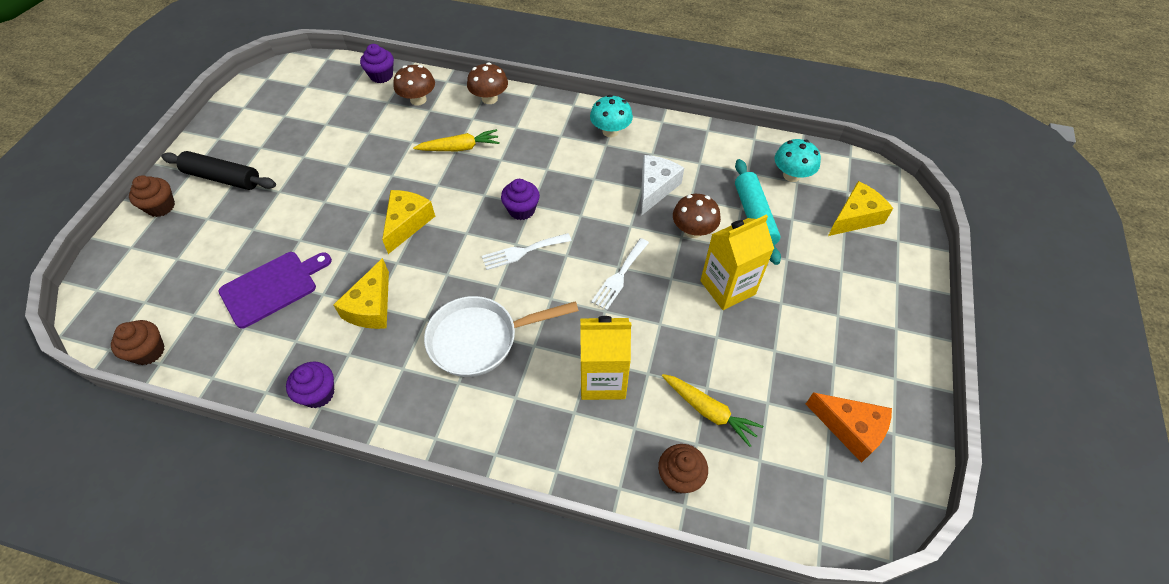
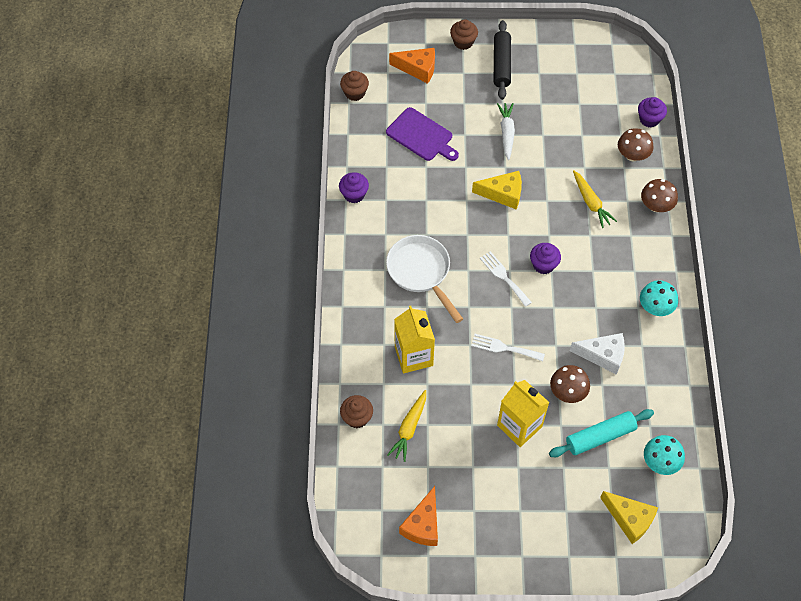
camera: 75 degrees right, 5 degrees up
yellow cheese [333,258,389,329] -> none
none -> orange cheese [389,48,435,84]
none -> white carrot [497,103,515,160]

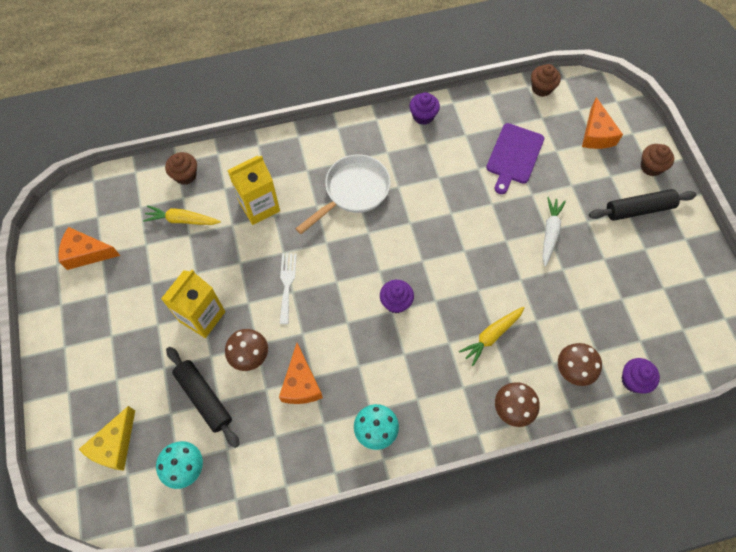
camera: 75 degrees right, 5 degrees up
yellow cheese [472,171,522,210] -> none
white fork [480,251,532,307] -> none
white carrot [497,103,515,160] -> white carrot turned 60 degrees counterclockwise [542,197,566,266]
turquoise rolling pin [549,409,654,457] -> black rolling pin [166,347,240,448]
white cheese [570,333,625,375] -> orange cheese [279,343,323,404]

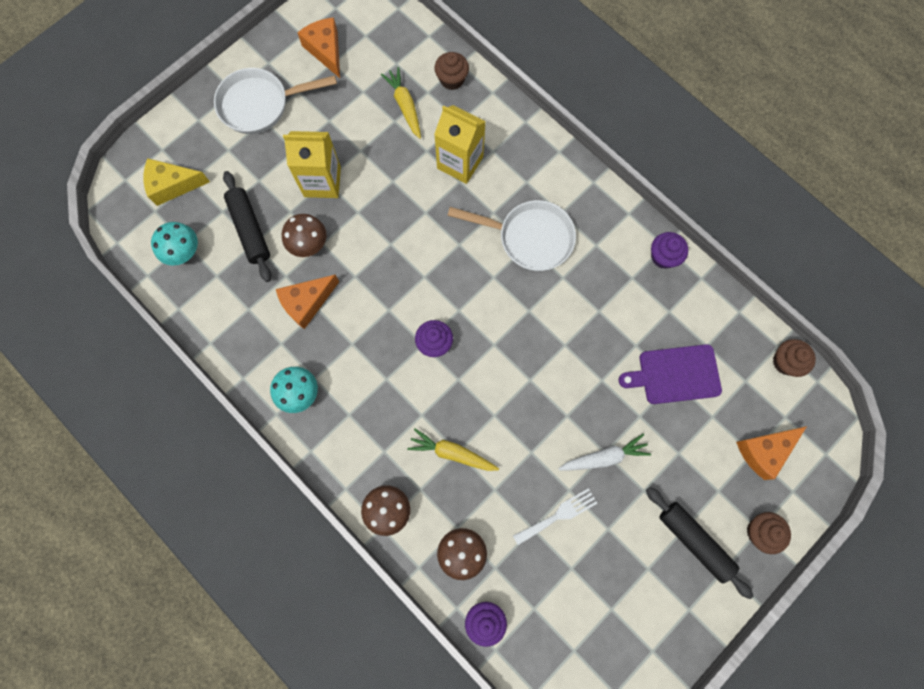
camera: 60 degrees right, 10 degrees up
black rolling pin [166,347,240,448] -> black rolling pin turned 45 degrees counterclockwise [223,171,271,282]
white fork [279,253,297,324] -> white fork moved to [513,488,598,545]
none -> white pan [214,68,337,134]

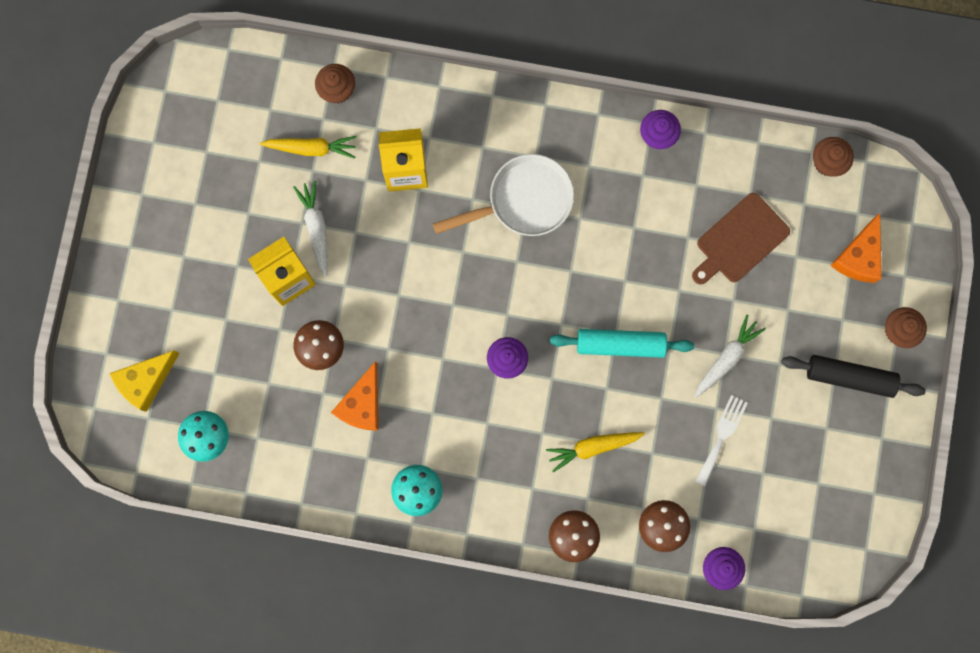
camera: 35 degrees left, 5 degrees up
white pan [214,68,337,134] -> none
black rolling pin [223,171,271,282] -> none
orange cheese [297,17,340,78] -> none
yellow carrot [381,67,421,139] -> yellow carrot turned 150 degrees clockwise [259,136,356,159]
purple cutting board [619,344,722,404] -> brown cutting board [692,193,790,285]
none -> white carrot [293,181,328,277]
none -> turquoise rolling pin [550,329,694,358]

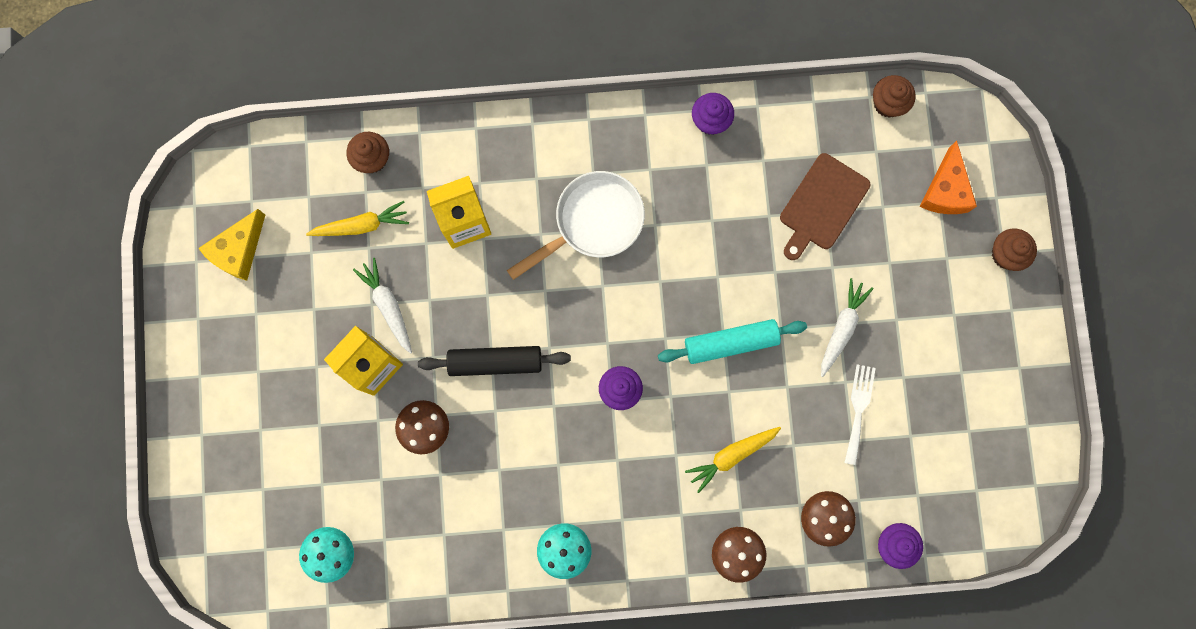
camera: 15 degrees left, 0 degrees up
yellow cheese [110,350,180,412] -> yellow cheese moved to [198,209,265,281]
orange cheese [331,361,379,431] -> none
black rolling pin [781,355,926,398] -> black rolling pin moved to [418,346,571,376]

